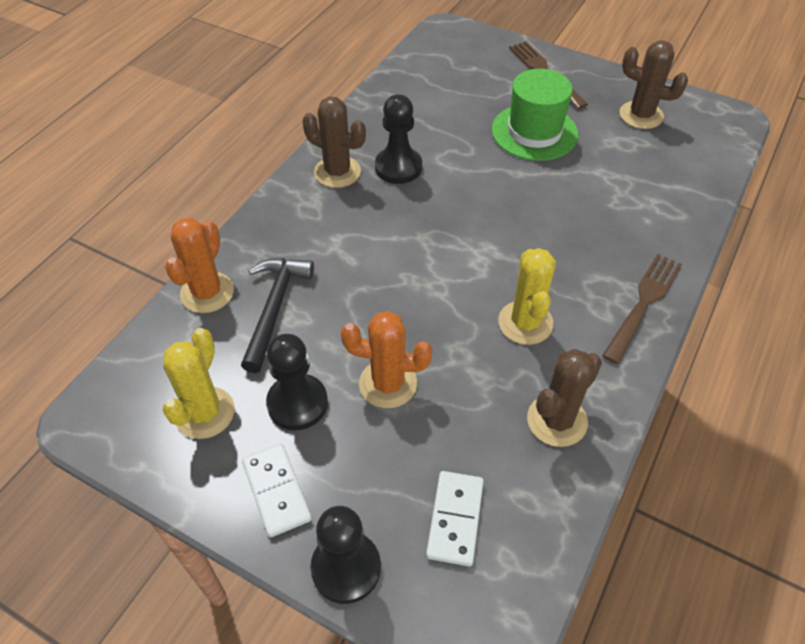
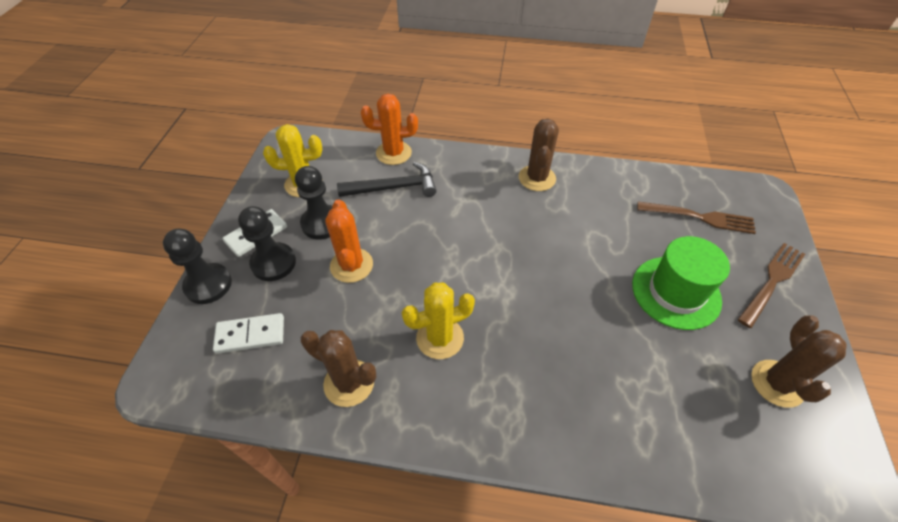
camera: 70 degrees right, 0 degrees up
black pawn [375,94,422,184] -> black pawn moved to [238,206,296,281]
brown fork [602,254,682,364] -> brown fork moved to [637,202,756,234]

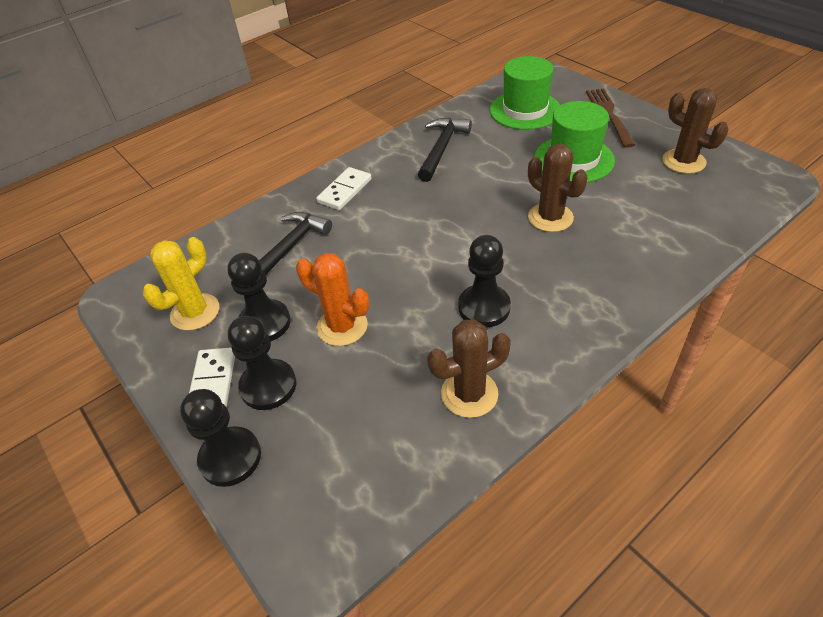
camera: 45 degrees left, 5 degrees down
white domino [213,313,284,354] -> white domino moved to [316,167,371,210]
orange cactus [361,94,418,165] -> none
yellow cactus [402,283,475,359] -> black pawn [458,235,511,327]
brown cactus [519,119,559,191] -> brown cactus moved to [528,144,588,232]
brown fork [637,202,756,234] -> green hat [490,56,560,130]
none -> black hammer [418,117,472,182]

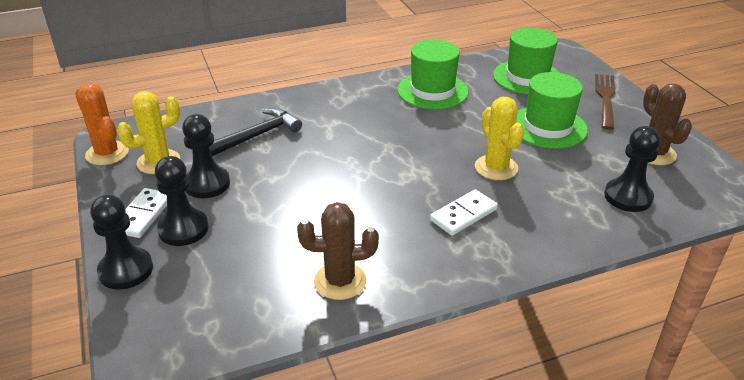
camera: 15 degrees right, 10 degrees down
orange cactus [296,253,369,346] -> orange cactus moved to [75,83,129,165]
white domino [316,167,371,210] -> white domino moved to [430,189,498,236]
black hammer [418,117,472,182] -> green hat [397,40,469,110]
black pawn [458,235,511,327] -> black pawn moved to [604,126,660,212]
brown cactus [528,144,588,232] -> yellow cactus [475,97,524,180]

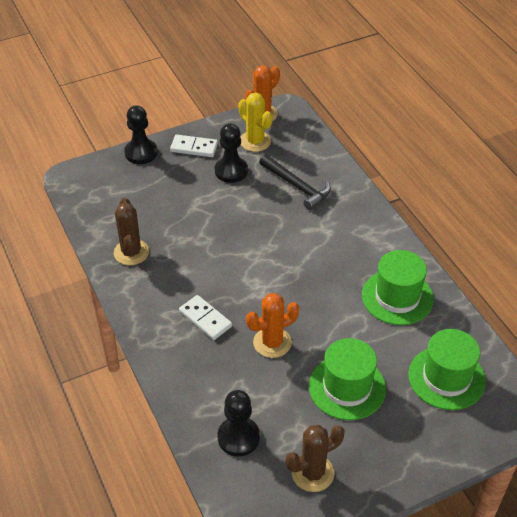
camera: 85 degrees right, 10 degrees up
black pawn [155,156,208,246] -> none
yellow cactus [475,97,524,180] -> orange cactus [246,293,299,358]
brown fork [595,74,615,130] -> none

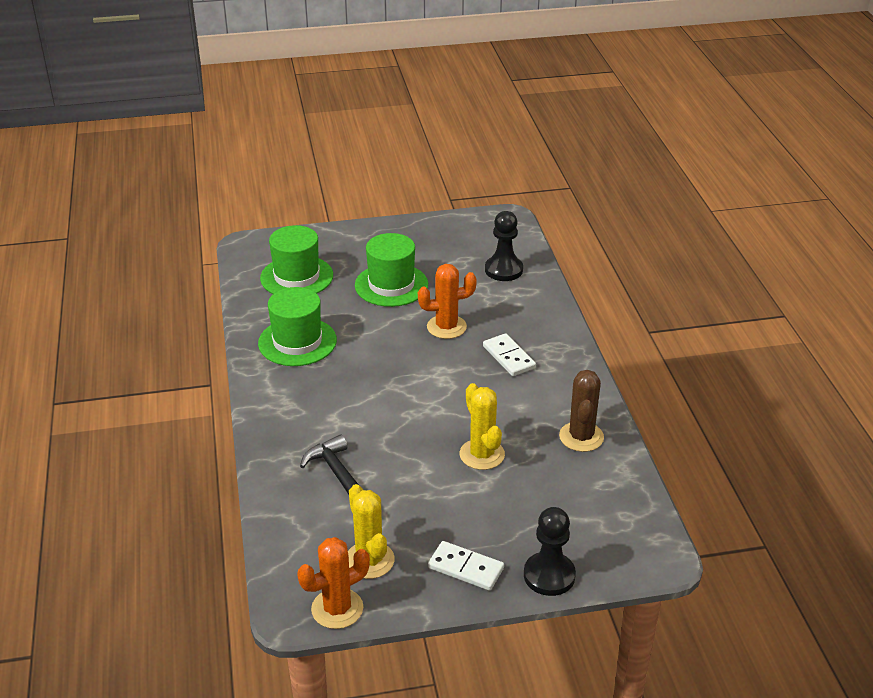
camera: 165 degrees left, 10 degrees down
black pawn [215,123,248,183] -> none
brown cactus [286,425,345,492] -> none
none -> yellow cactus [460,383,505,470]

